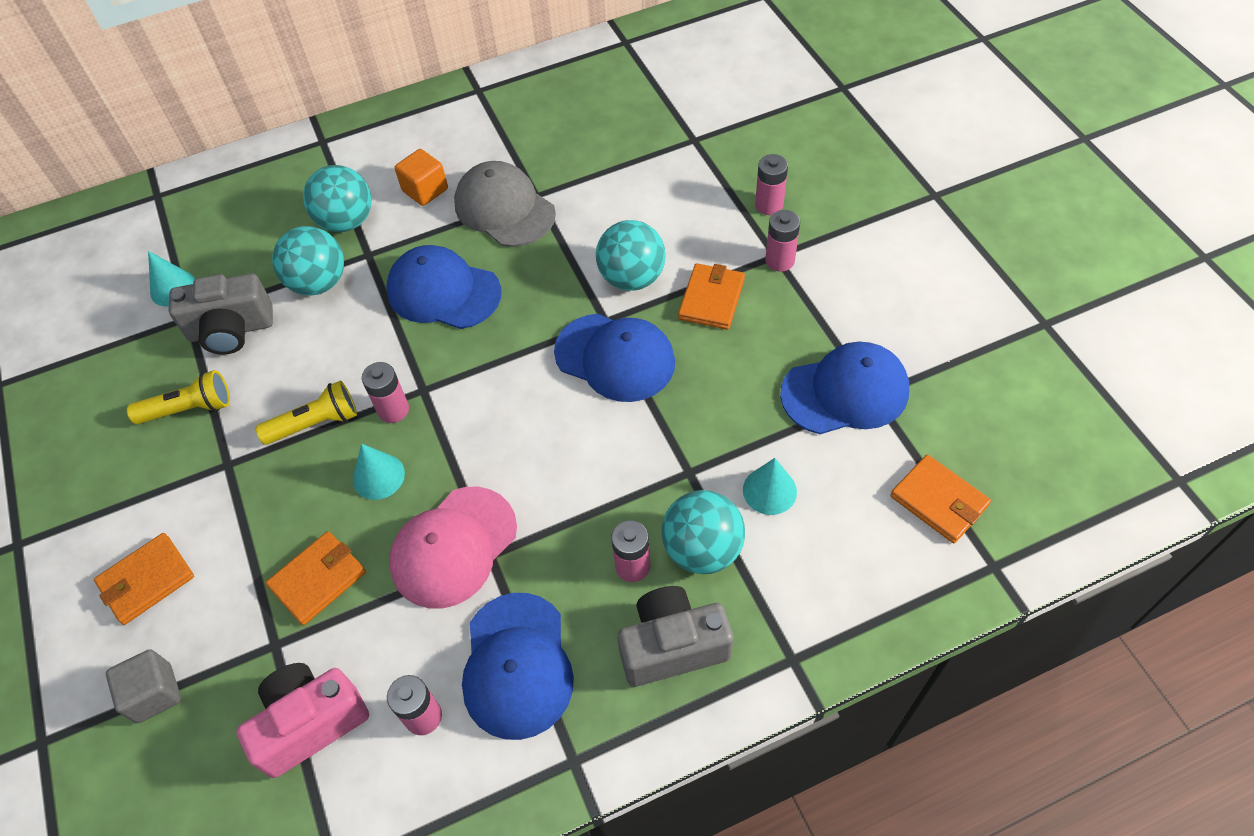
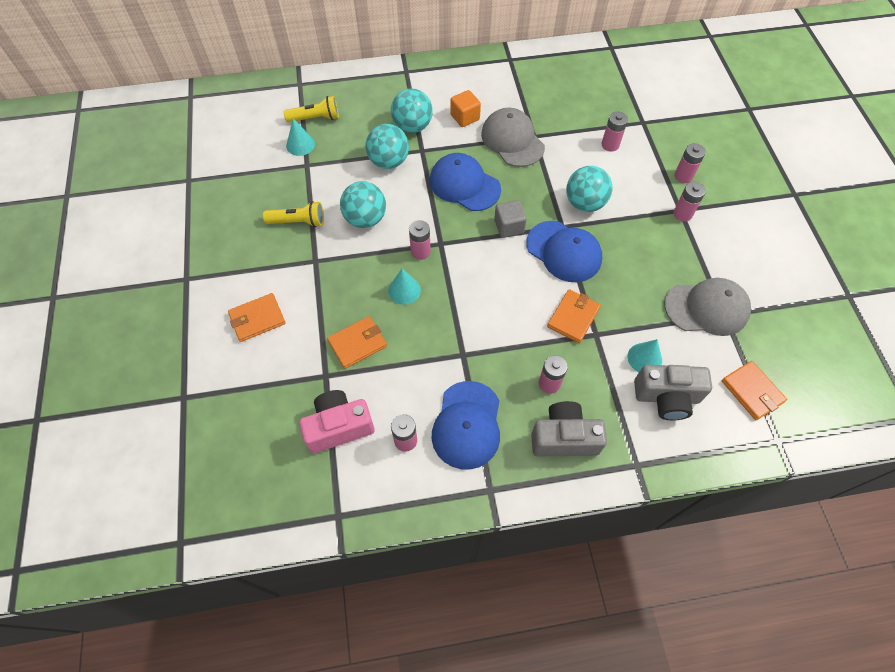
camera: 10 degrees right, 5 degrees up
grey cube [106,649,181,723] -> grey cube moved to [494,200,527,238]
grey camera [168,273,273,355] -> grey camera moved to [634,365,712,420]
yellow flashlight [255,381,357,445] -> yellow flashlight moved to [284,96,339,122]
pink cap [389,487,517,608] -> none
turquoise ball [662,490,745,574] -> turquoise ball moved to [340,181,386,228]
orange wallet [678,263,745,330] -> orange wallet moved to [547,289,601,343]
blue cap [780,342,909,434] -> grey cap [664,278,751,336]
none -> pink battery [601,112,628,151]

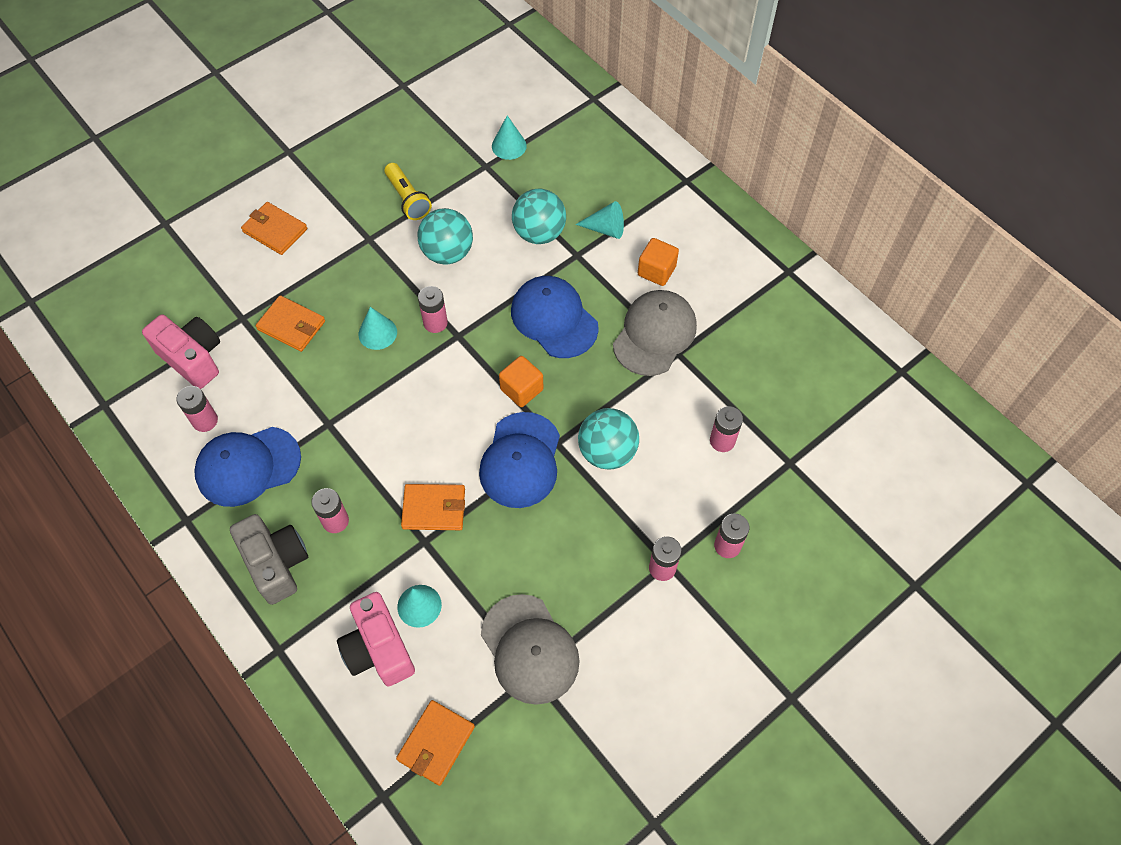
camera: 60 degrees right, 0 degrees up
yellow flashlight [284,96,339,122] -> none
turquoise ball [391,88,433,133] -> turquoise cone [575,201,624,239]
blue cap [430,153,501,211] -> blue cap turned 45 degrees counterclockwise [511,276,599,358]
grey cube [494,200,527,238] -> orange cube [499,356,543,407]
grey camera [634,365,712,420] -> pink camera [337,592,415,686]

